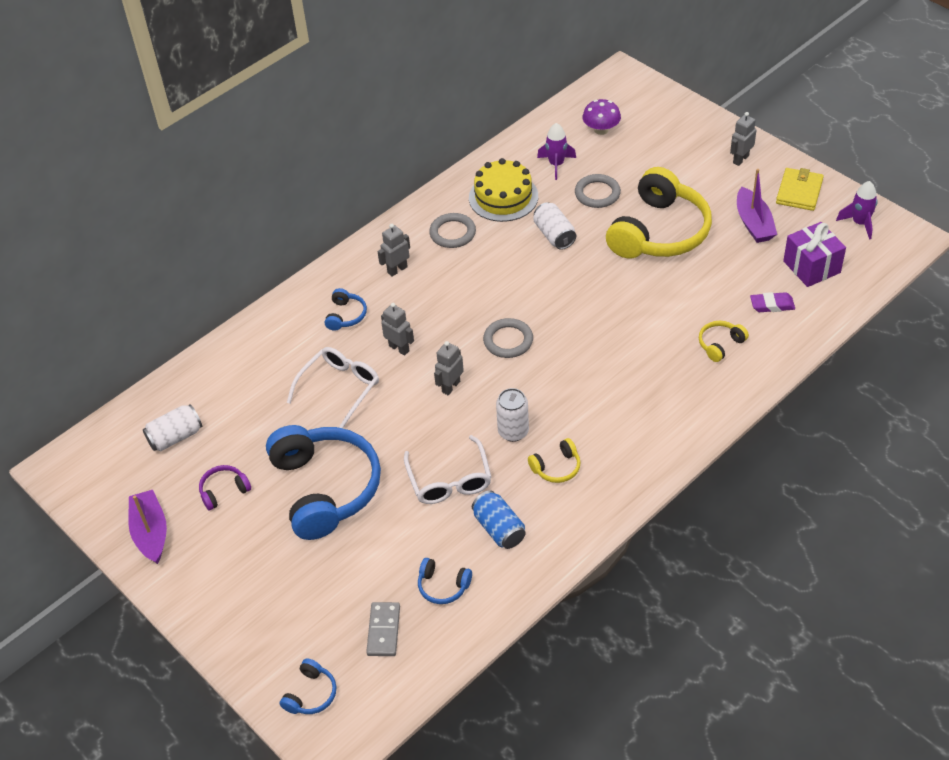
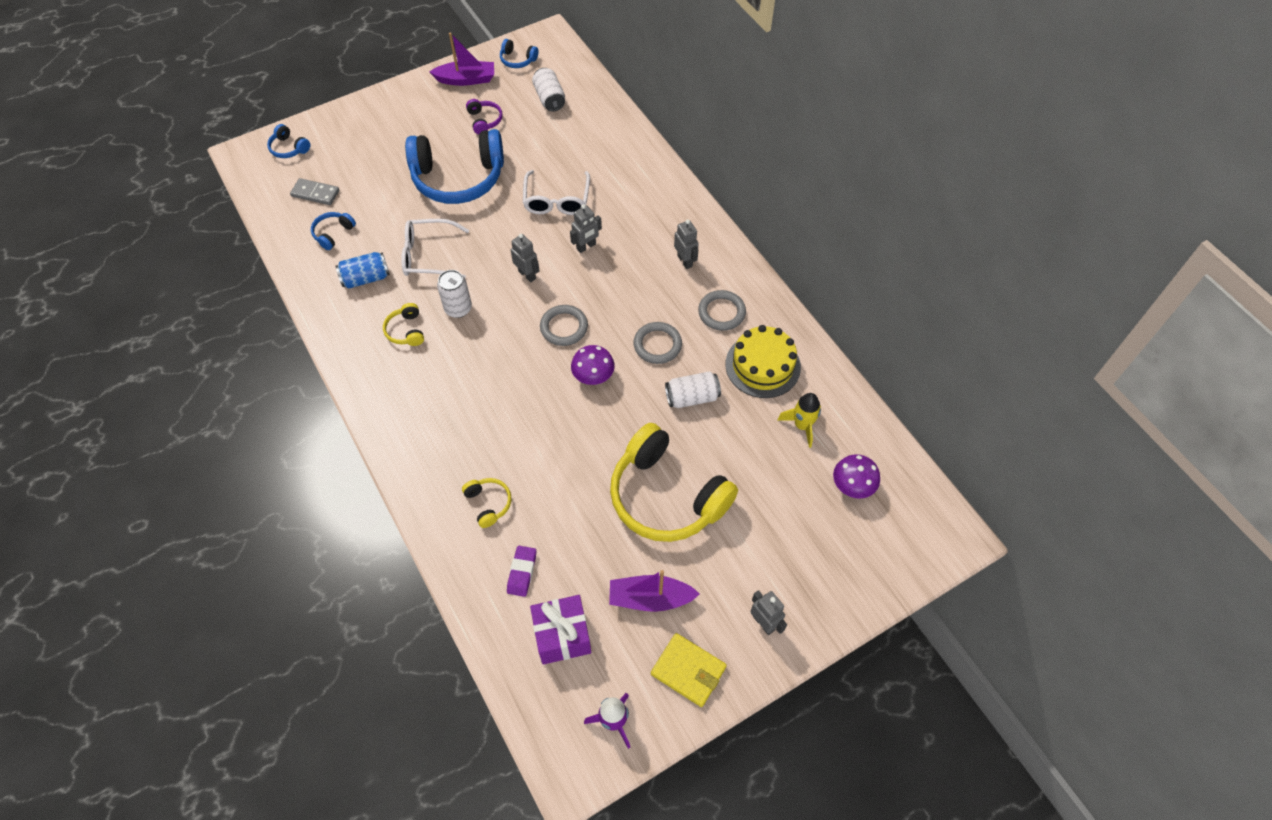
camera: 100 degrees right, 10 degrees up
white glasses [287,347,379,429] -> white glasses turned 45 degrees clockwise [523,170,590,215]
blue headphones [325,288,367,331] -> blue headphones moved to [500,39,538,68]
purple rocket [537,123,576,180] -> yellow rocket [778,393,821,448]
grey ring [575,174,621,208] -> grey ring moved to [633,322,682,364]
none -> purple mushroom [571,345,615,385]

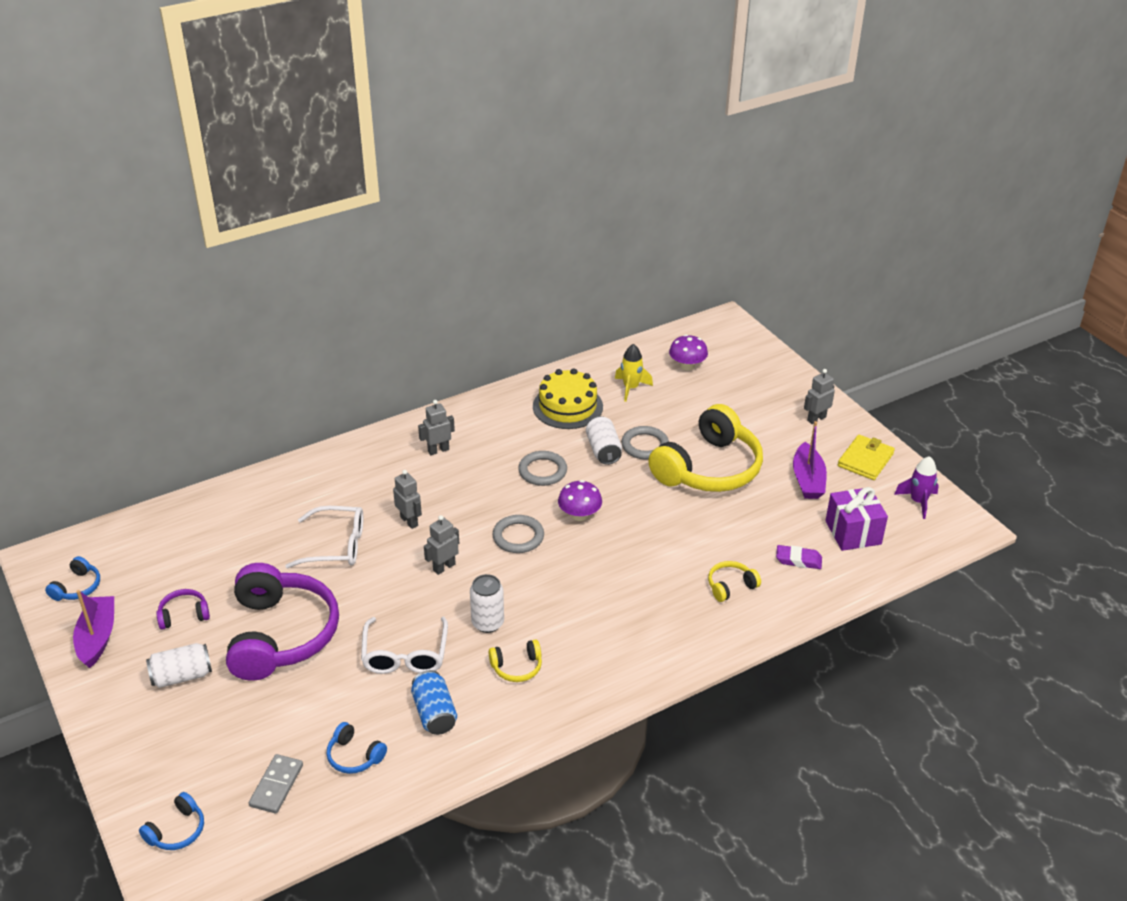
camera: 90 degrees left, 20 degrees down
blue headphones [405,129,504,204] -> purple headphones [226,563,339,681]
white can [532,68,565,112] -> white can moved to [146,643,212,688]
grey ring [698,290,746,331] -> grey ring moved to [621,426,669,460]

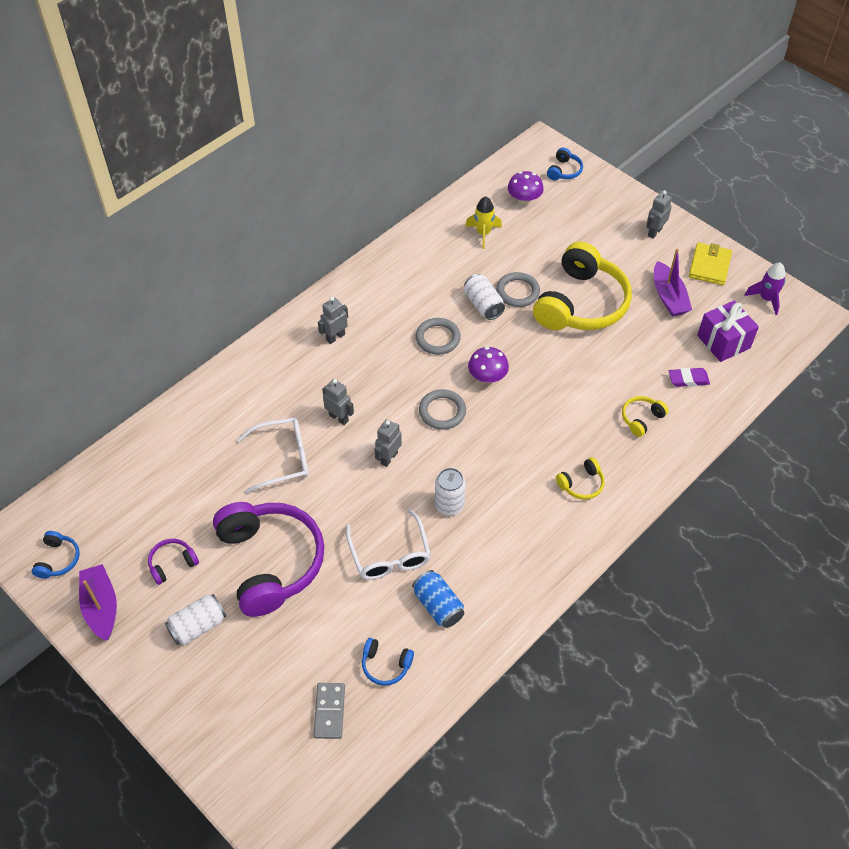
camera: 15 degrees left, 15 degrees up
blue headphones [139,792,204,850] -> blue headphones moved to [547,147,583,180]
yellow headphones [489,639,542,682] -> yellow headphones moved to [556,457,605,500]
yellow cake [533,368,603,429] -> none

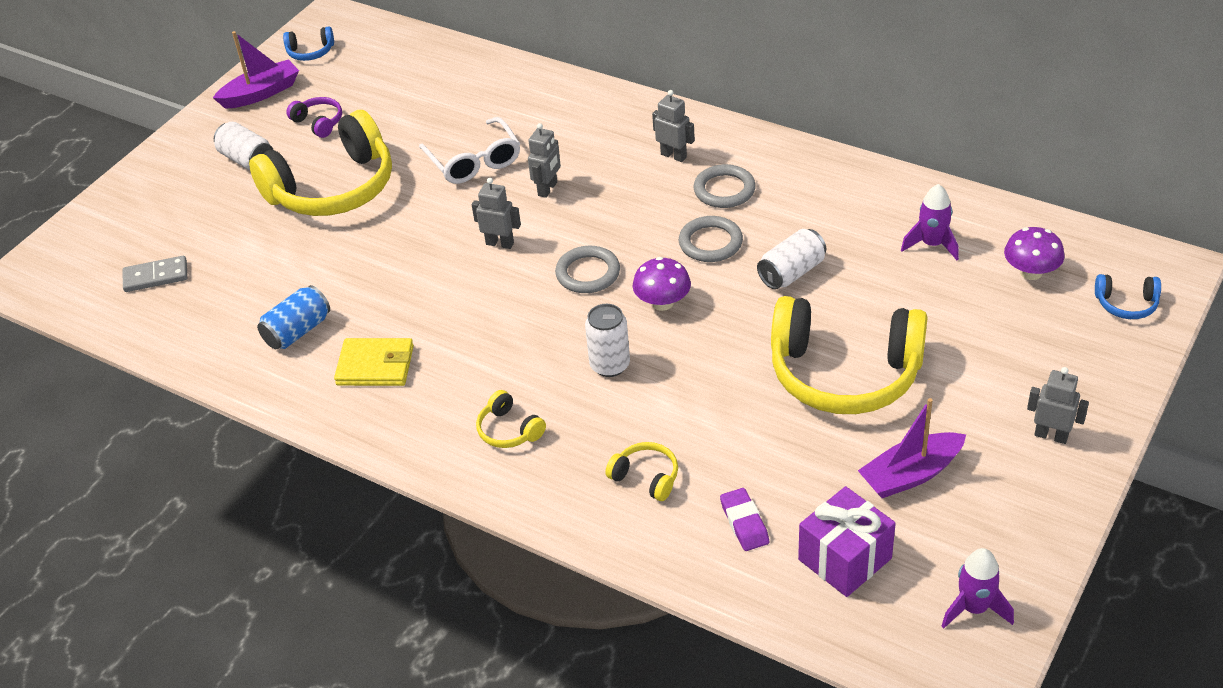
camera: 80 degrees right, 10 degrees down
purple headphones [213,502,324,617] -> yellow headphones [249,110,392,216]
white glasses [346,509,431,580] -> none
blue headphones [362,638,414,686] -> none
white can [435,468,466,516] -> white can moved to [585,304,630,377]
yellow rocket [465,196,502,249] -> purple rocket [901,184,959,260]
grey ring [496,272,540,307] -> grey ring moved to [694,164,756,208]
yellow wallet [689,242,732,285] -> yellow wallet moved to [334,338,414,386]

